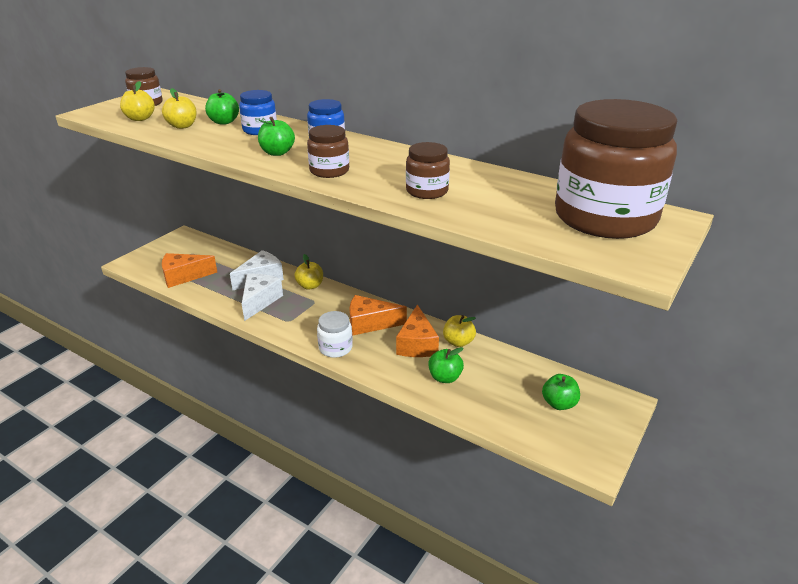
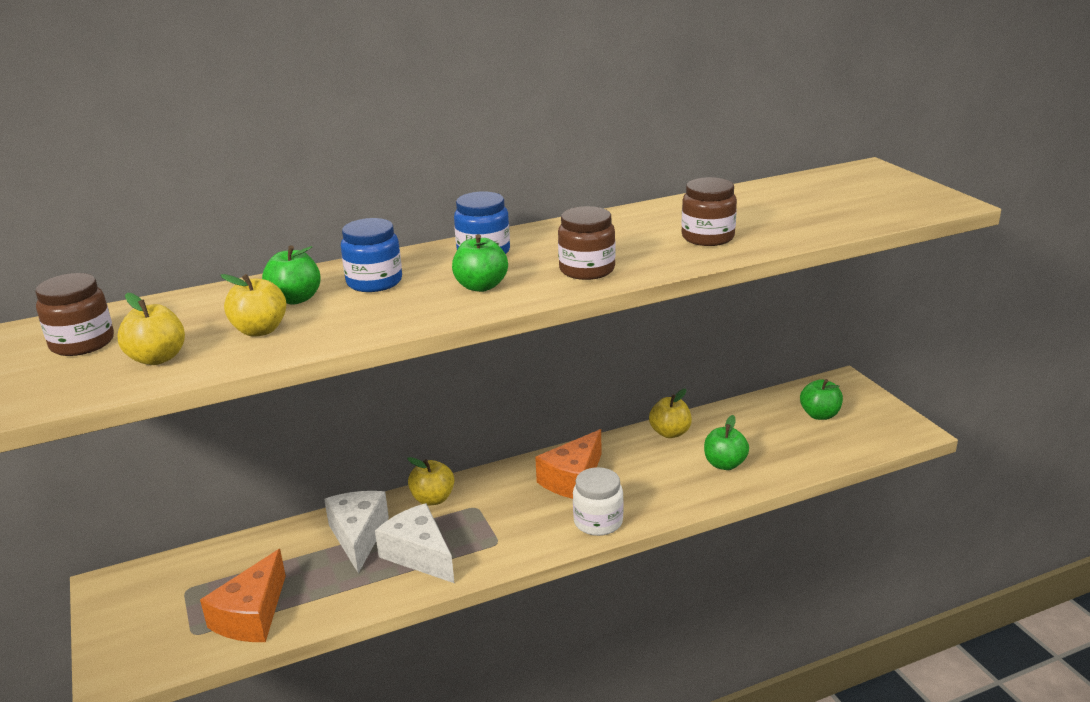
camera: 55 degrees left, 5 degrees down
orange cheese [396,304,439,357] -> none
brown jar [555,99,677,239] -> none

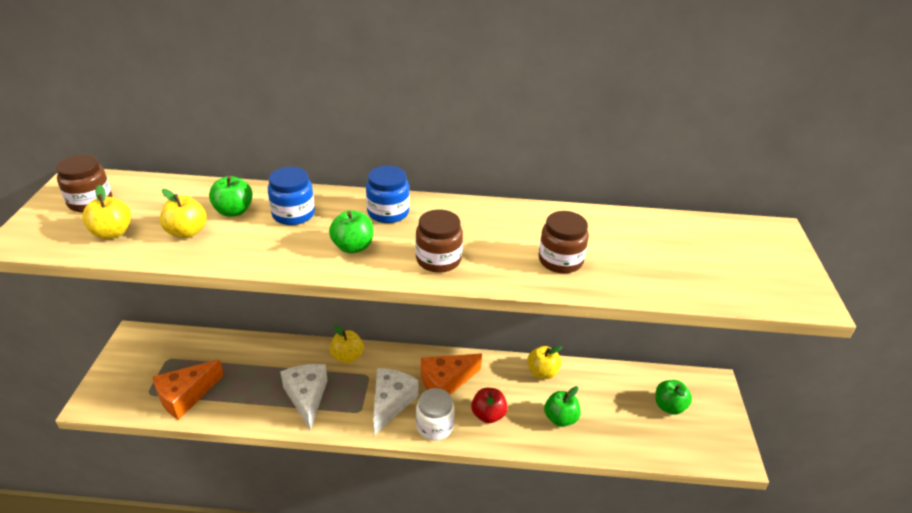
camera: 25 degrees right, 10 degrees up
white cheese [324,491,389,574] -> white cheese moved to [373,368,419,435]
none -> red apple [471,388,508,423]

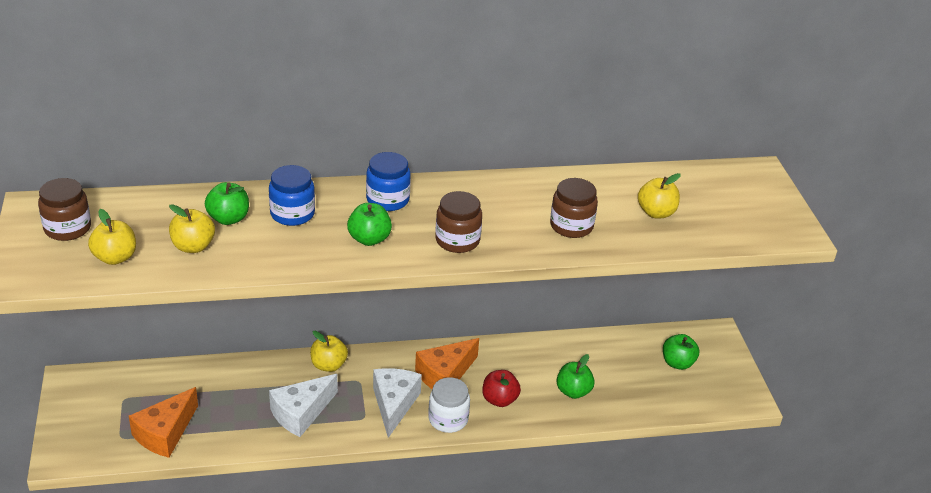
camera: 15 degrees left, 0 degrees up
white cheese [280,364,328,431] -> white cheese turned 105 degrees counterclockwise [269,374,338,437]
yellow apple [527,346,562,379] -> yellow apple moved to [638,173,681,218]

